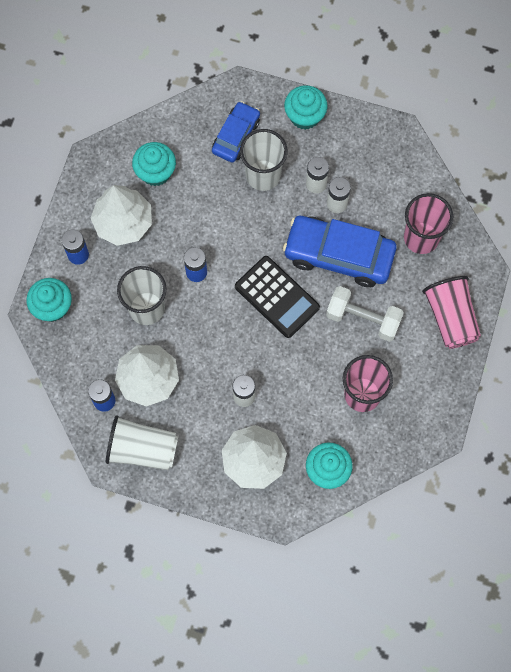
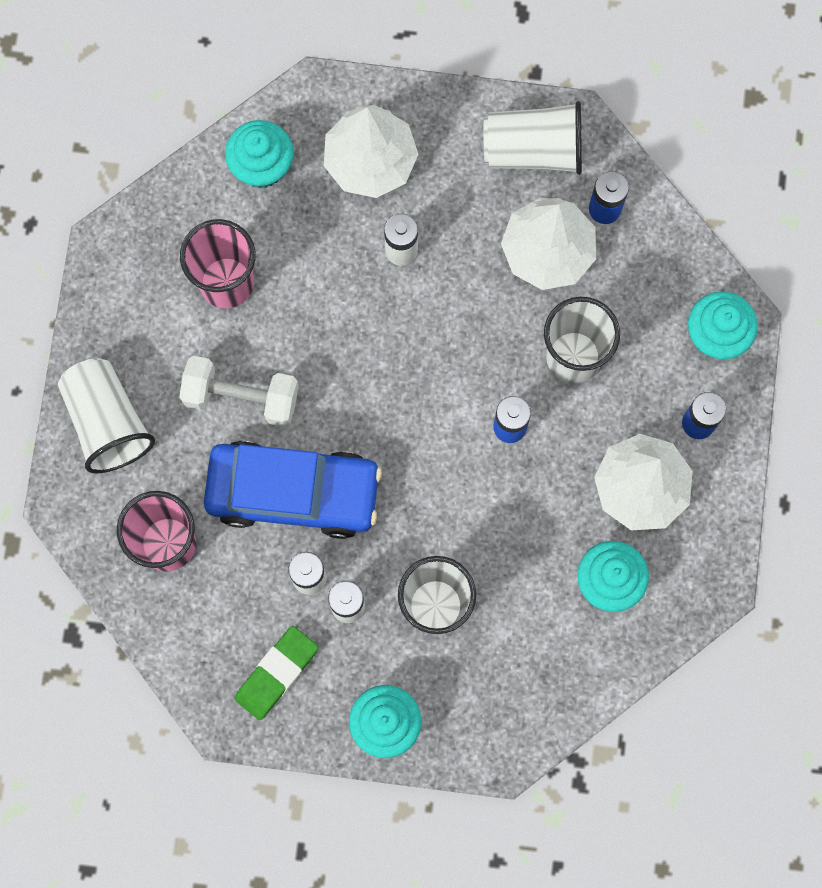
camera: 170 degrees right, 5 degrees up
blue car [212,101,260,163] -> none
black calculator [235,256,320,338] -> none
pink cup [422,276,481,349] -> white cup [58,358,155,474]
none -> green eraser [234,626,318,720]

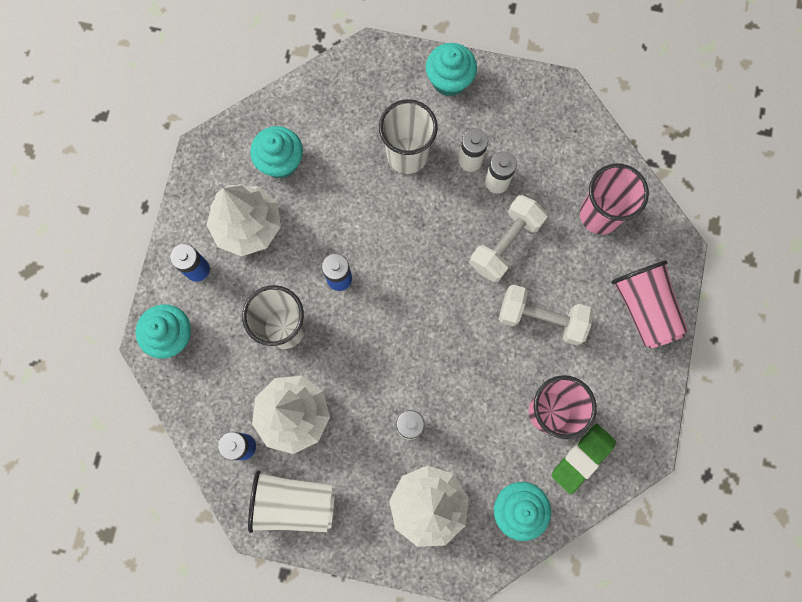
camera: 175 degrees left, 0 degrees up
white cup [58,358,155,474] -> pink cup [611,260,688,349]
blue car [204,441,382,539] -> white dumbbell [470,195,547,283]
green eraser [234,626,318,720] -> green eraser moved to [551,424,616,495]

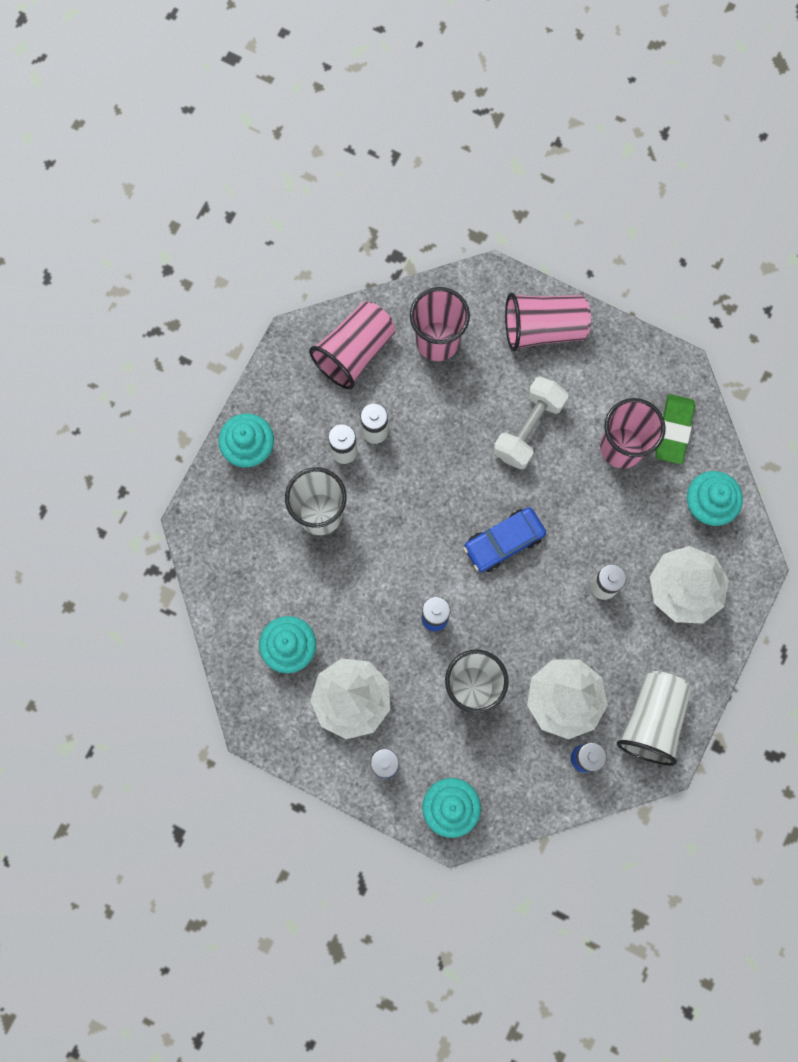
camera: 75 degrees left, 0 degrees up
white dumbbell [470,195,547,283] -> none
green eraser [551,424,616,495] -> green eraser turned 45 degrees clockwise [655,394,695,464]
none -> pink cup [309,302,395,389]
none -> blue car [463,507,546,572]

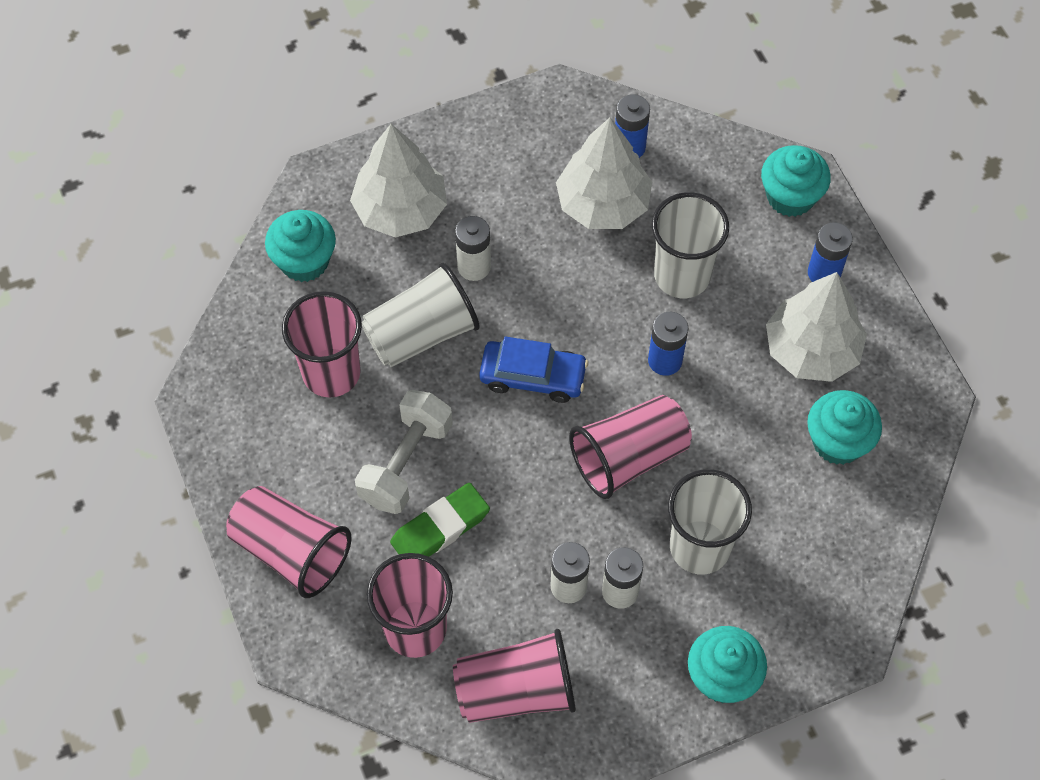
camera: 140 degrees left, 15 degrees down
white dumbbell [493,376,568,469] -> white dumbbell turned 45 degrees counterclockwise [355,390,453,514]
white cup [617,671,692,766] -> white cup moved to [362,263,480,367]
green eraser [655,394,695,464] -> green eraser moved to [390,483,490,557]
none -> pink cup [569,395,692,499]

